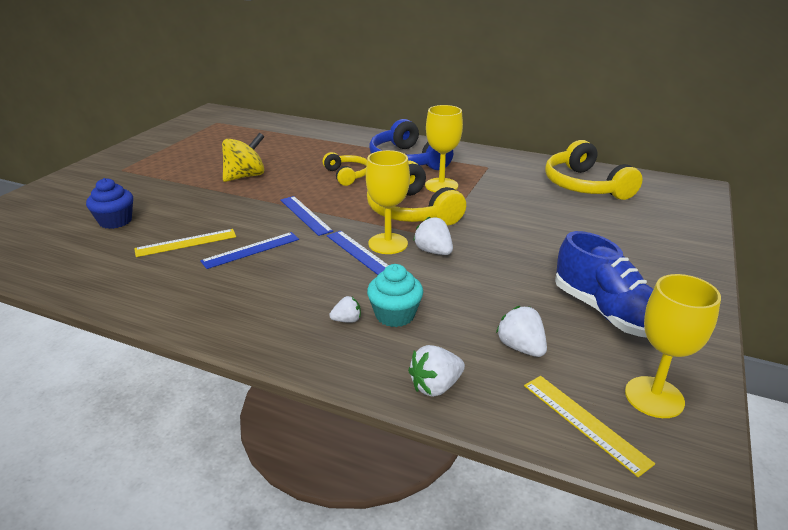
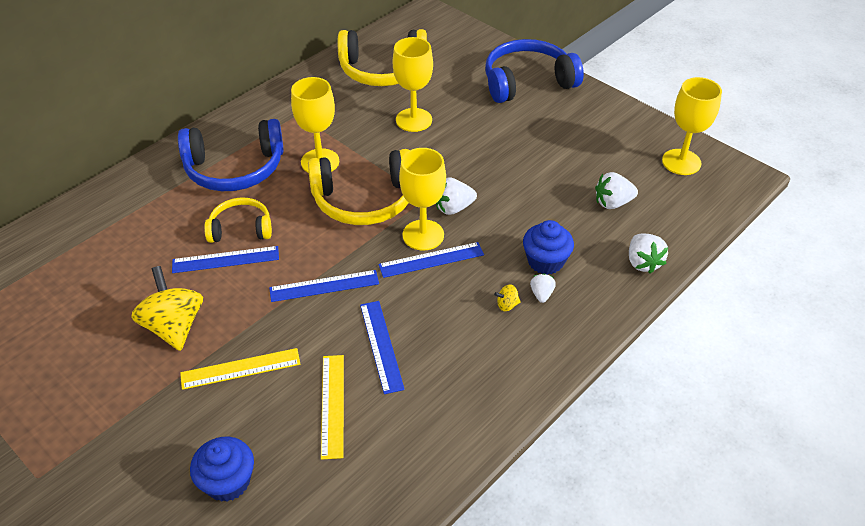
camera: 70 degrees left, 15 degrees up
turquoise cupcake [367,264,423,327] -> blue cupcake [523,220,574,275]
yellow ruler [524,376,655,477] -> yellow ruler moved to [180,348,300,390]
blue shoe [555,231,653,338] -> none
none -> blue ruler [172,246,279,273]
none -> yellow goblet [393,37,433,132]
none -> blue headphones [485,39,584,103]
none -> yellow spinning top [494,284,521,311]

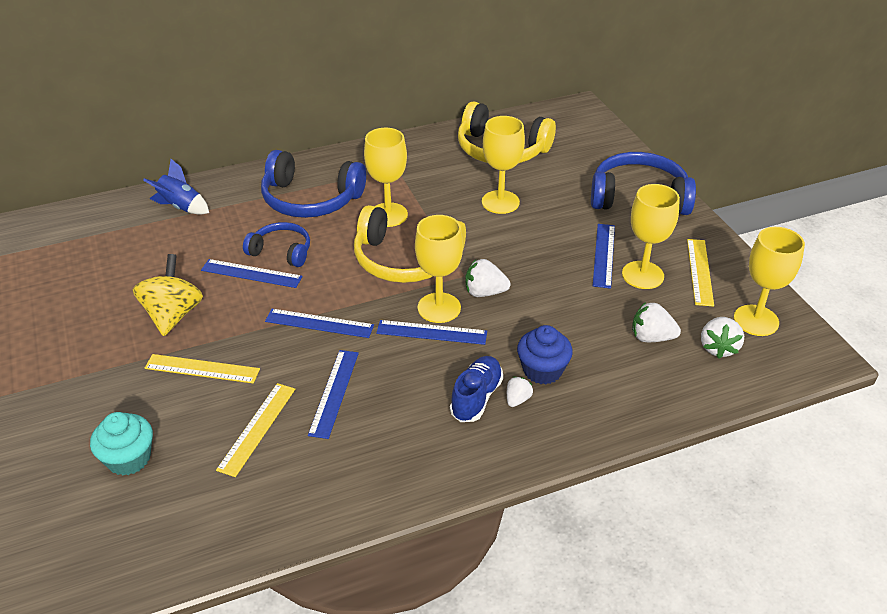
camera: 25 degrees right, 5 degrees down
blue cupcake [190,437,254,502] -> turquoise cupcake [90,412,153,476]
yellow headphones [204,197,272,243] -> blue headphones [243,222,310,267]
yellow spinning top [494,284,521,311] -> blue shoe [450,356,503,422]
white strawberry [629,234,668,274] -> white strawberry moved to [701,317,744,359]
none -> blue rocket [143,159,209,215]
none -> blue ruler [593,224,615,289]
none -> yellow goblet [622,184,680,289]
none -> yellow ruler [687,239,714,307]

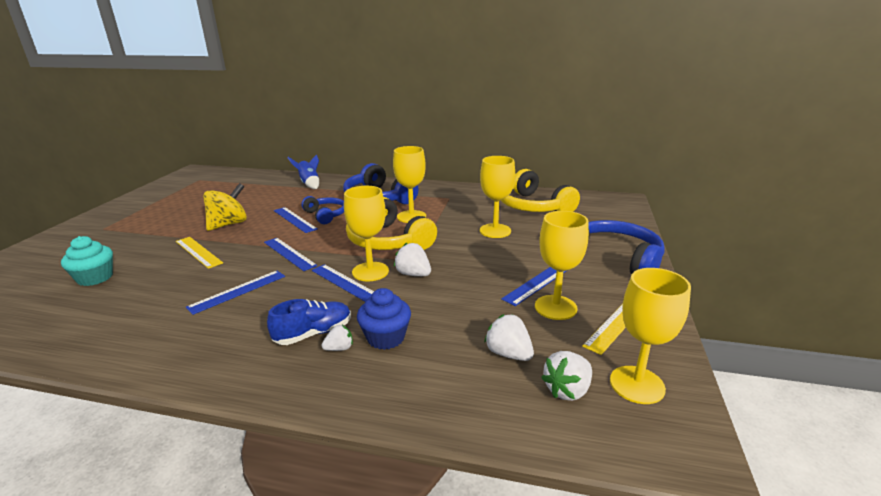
camera: 35 degrees right, 15 degrees down
yellow ruler [216,383,295,477] -> none

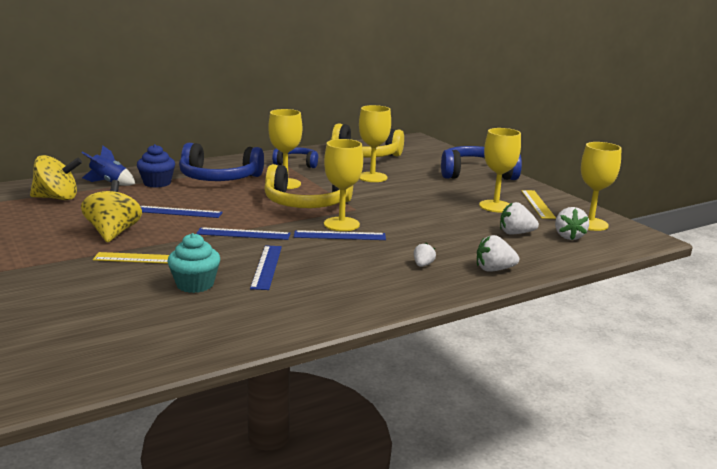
camera: 45 degrees left, 5 degrees down
turquoise cupcake [61,236,113,286] -> turquoise cupcake moved to [167,233,220,293]
blue shoe [267,299,351,345] -> none
blue headphones [301,196,344,224] -> blue headphones moved to [272,147,319,168]
blue cupcake [357,288,411,350] -> blue cupcake moved to [137,144,175,188]
white strawberry [394,243,431,276] -> white strawberry moved to [477,235,519,272]
blue ruler [501,267,568,306] -> none
none -> yellow spinning top [30,155,82,200]

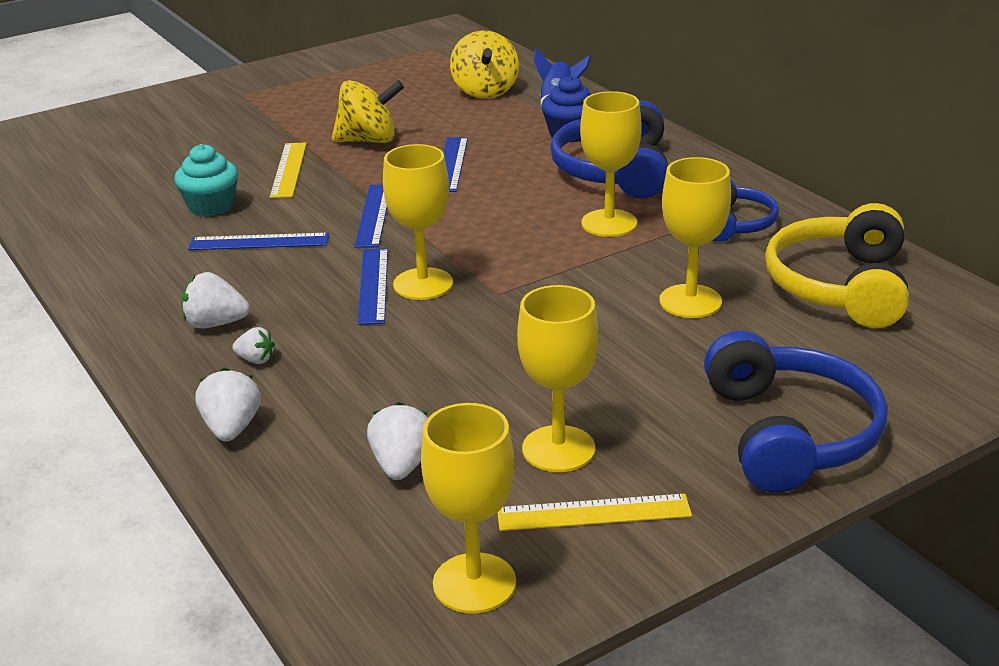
camera: 90 degrees right, 10 degrees up
yellow headphones [264,164,353,208] -> none
white strawberry [555,207,589,240] -> white strawberry moved to [182,272,250,329]

